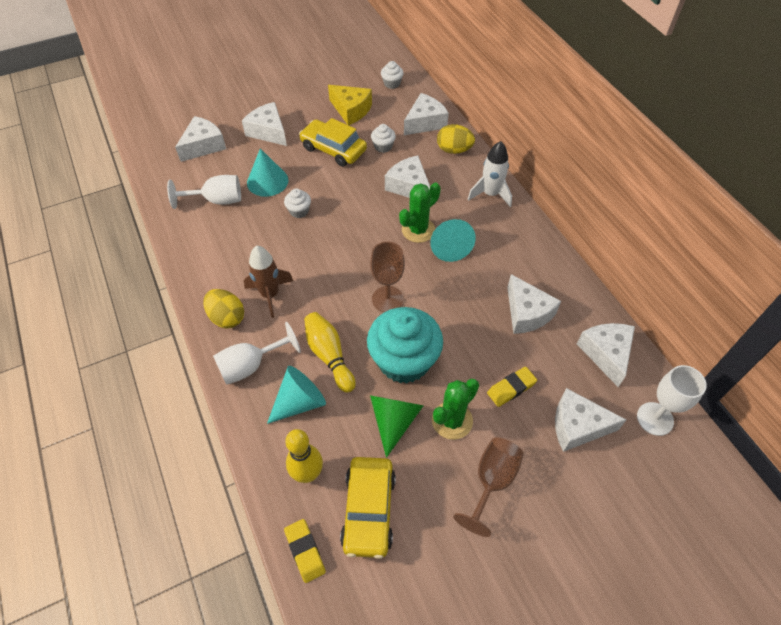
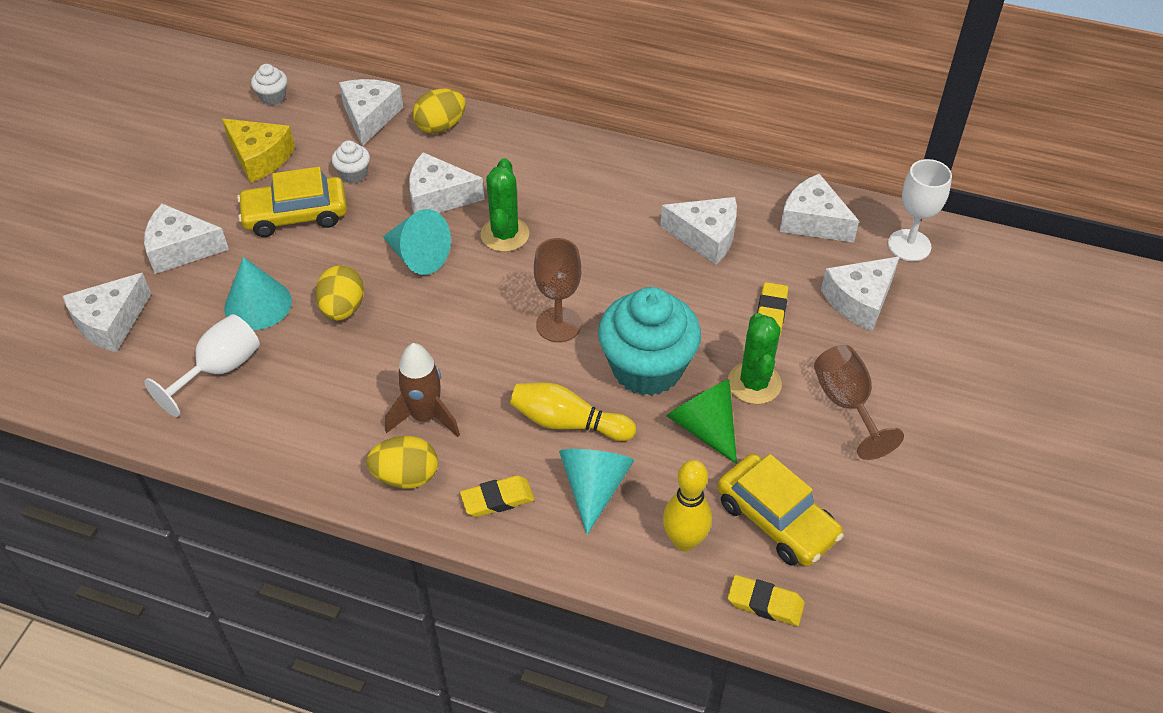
camera: 45 degrees left, 5 degrees down
white cheese [175,116,226,162] -> white cheese turned 135 degrees counterclockwise [63,273,151,352]
white goblet [213,322,301,385] -> yellow eraser [460,475,535,517]
white cupcake [284,188,311,218] -> yellow egg [315,265,364,321]
yellow cheese [328,85,372,125] -> yellow cheese turned 45 degrees clockwise [222,119,295,183]
turquoise cone [430,219,476,262] -> turquoise cone moved to [383,209,451,275]
white rocket [467,141,512,207] -> none

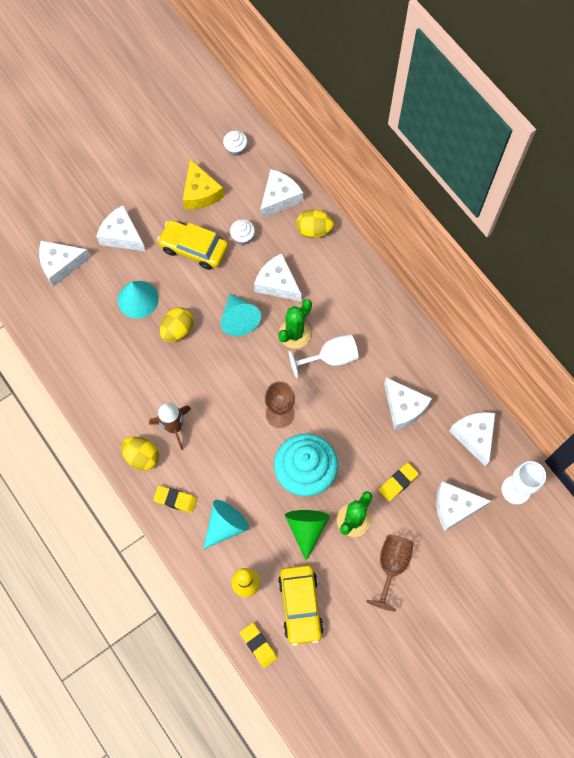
camera: 35 degrees right, 20 degrees up
white goblet [144,314,260,417] -> white goblet moved to [288,335,359,378]
yellow bowling pin [510,383,636,441] -> none

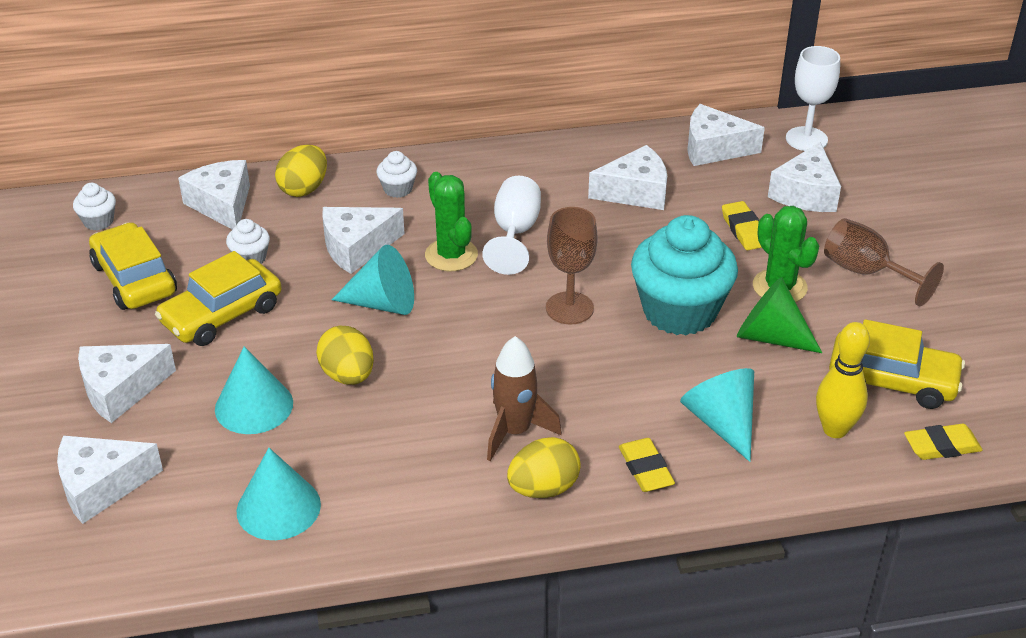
camera: 65 degrees left, 30 degrees down
white cheese [39,241,91,287] -> white cheese turned 60 degrees clockwise [57,436,163,524]
yellow eraser [153,486,197,513] -> yellow eraser turned 60 degrees counterclockwise [619,438,675,492]
yellow cheese [183,159,224,209] -> yellow car [89,222,177,310]
none -> turquoise cone [237,448,321,540]
none -> white cupcake [376,151,417,198]

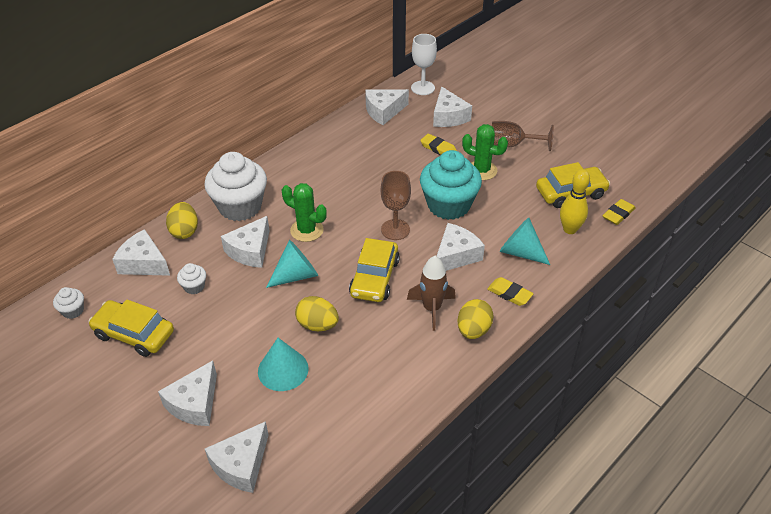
camera: 35 degrees left, 5 degrees up
yellow car [155,251,282,346] -> yellow car moved to [349,238,400,302]
turquoise cone [237,448,321,540] -> none
white cupcake [376,151,417,198] -> white cupcake [204,152,267,221], size x2.31
white goblet [482,176,541,275] -> none
white cheese [588,145,667,210] -> white cheese moved to [437,223,485,271]
green cone [737,277,822,353] -> none

